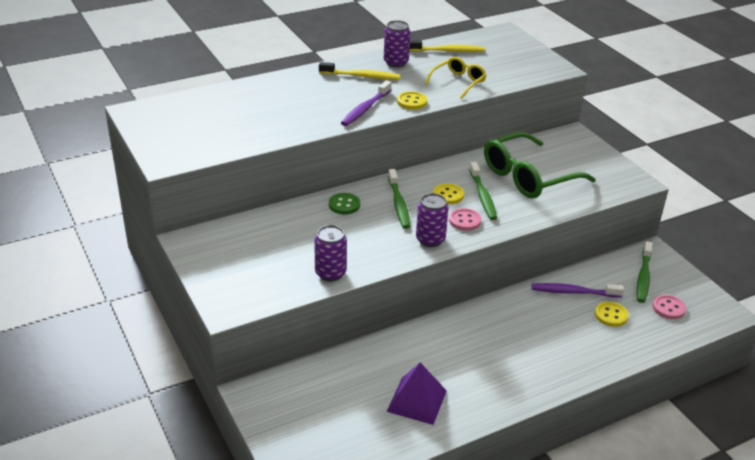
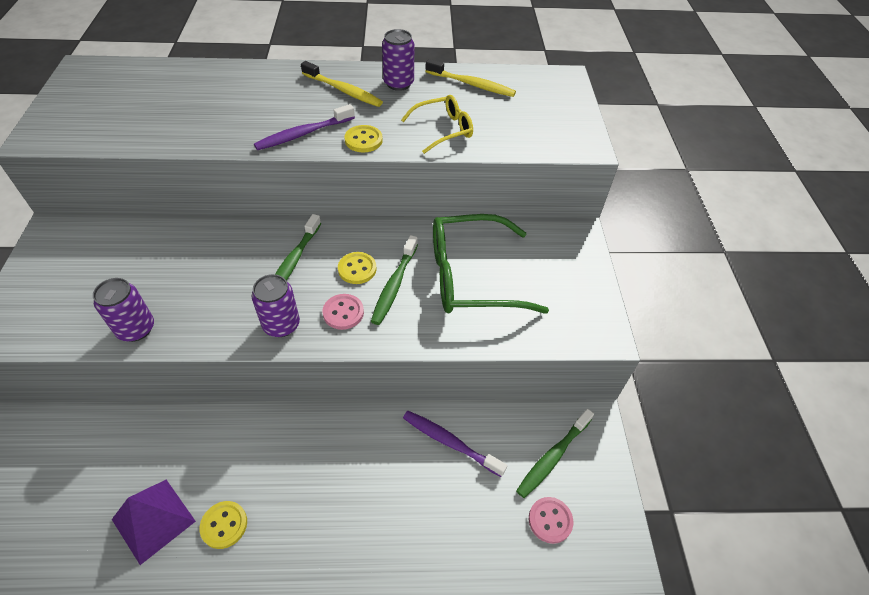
camera: 25 degrees right, 15 degrees up
green button [329,193,360,215] -> none
yellow button [595,302,629,327] -> yellow button moved to [199,501,247,549]

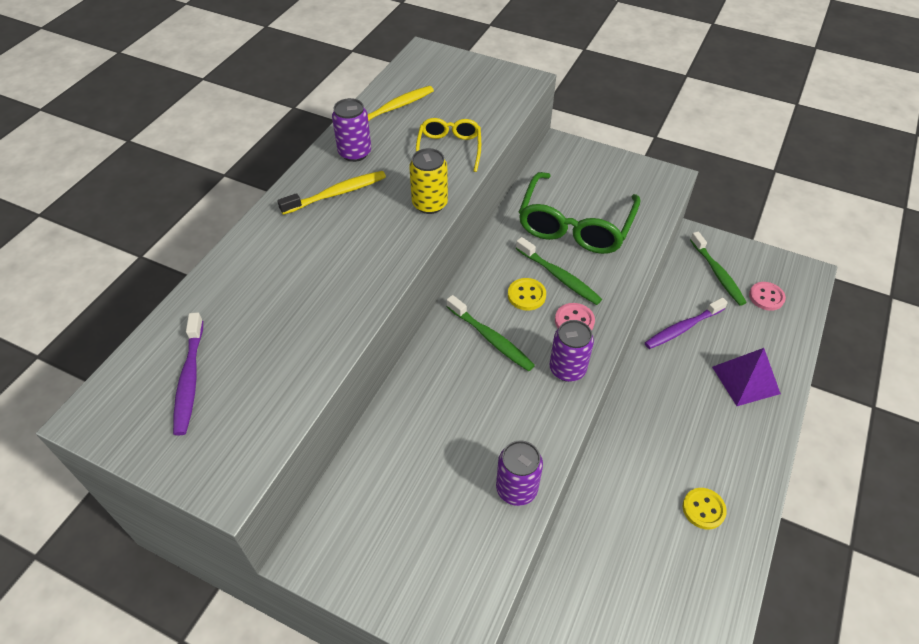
camera: 60 degrees left, 0 degrees up
purple pyramid [112,480,196,565] -> purple pyramid moved to [712,348,781,406]
purple toothbrush [254,104,355,150] -> purple toothbrush moved to [173,312,203,435]
yellow button [345,125,383,152] -> yellow can [409,148,448,214]

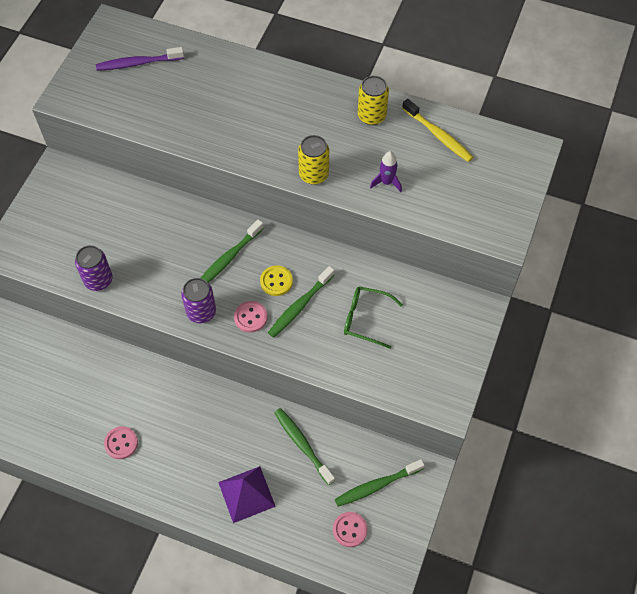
camera: 85 degrees right, 10 degrees up
yellow toothbrush [277,171,386,215] -> none
purple can [332,98,371,162] -> yellow can [358,76,389,125]
yellow glasses [416,118,481,172] -> purple rocket [370,151,402,192]
green glasses [519,172,641,254] -> green glasses [344,286,403,349], size x0.55
purple toothbrush [645,298,728,349] -> green toothbrush [274,408,335,485]
yellow button [683,488,727,529] -> pink button [104,426,138,459]

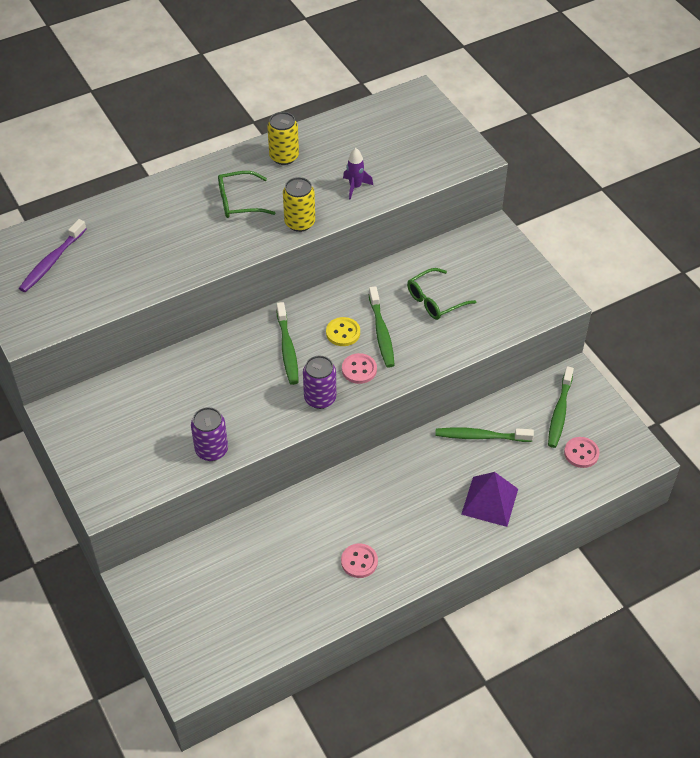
camera: 50 degrees left, 10 degrees down
yellow toothbrush [402,99,473,162] -> none
none -> green glasses [218,171,275,218]

